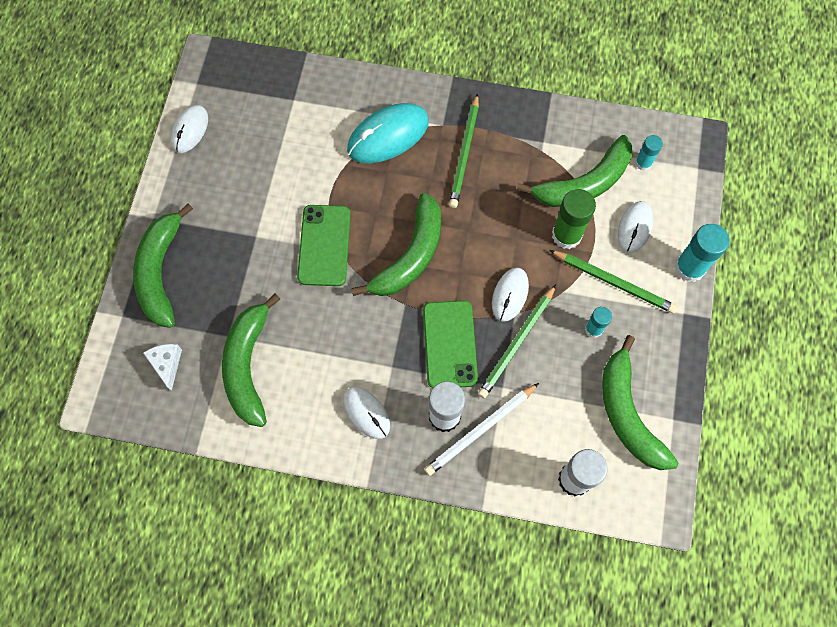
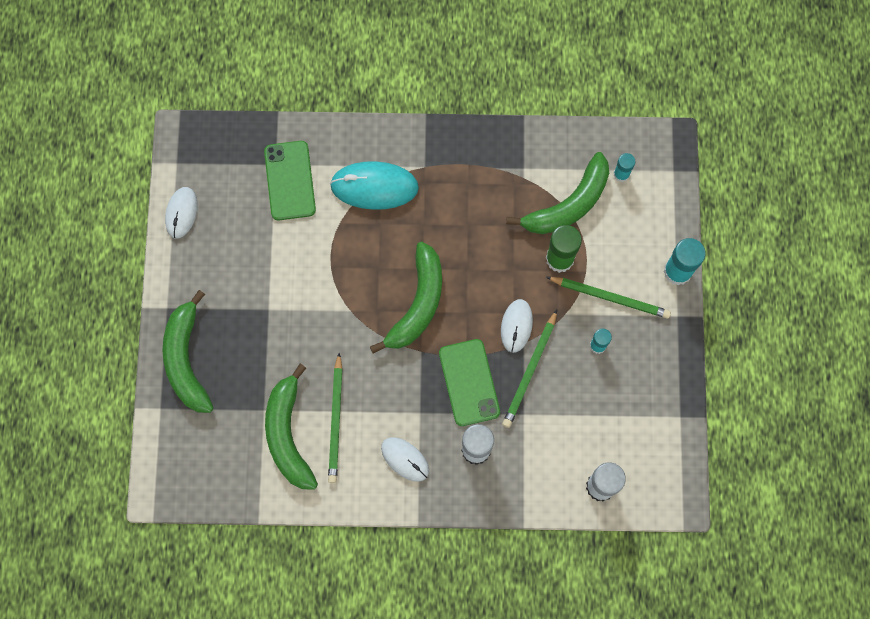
camera: 10 degrees left, 5 degrees up
white cheese [143,344,182,391] -> none
green phone [297,205,351,286] -> green phone moved to [264,141,316,220]
turquoise mouse [347,103,429,163] -> turquoise mouse turned 45 degrees clockwise [330,161,419,210]
white pencil [424,383,539,476] -> none
green pencil [449,93,479,208] -> green pencil moved to [328,353,343,483]
green banana [602,335,679,470] -> none
white mouse [618,201,654,253] -> none

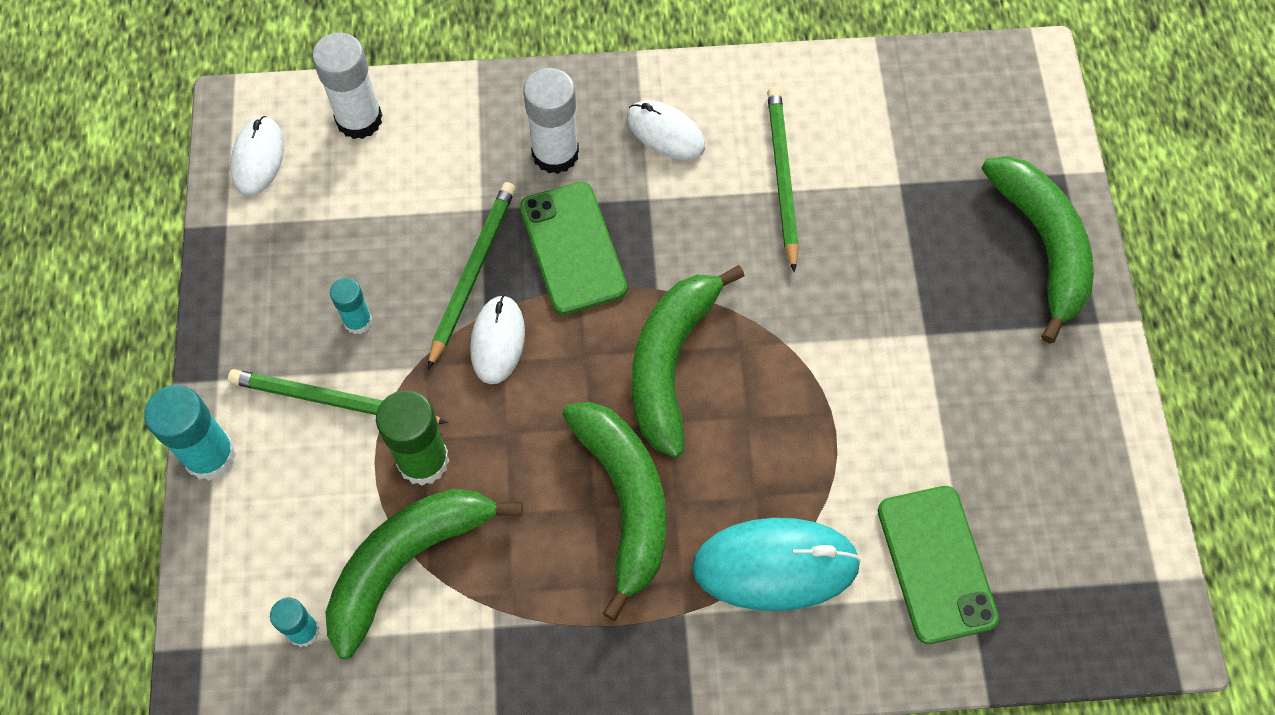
camera: 175 degrees right, 10 degrees down
white mouse [165,187,198,238] -> white mouse moved to [230,116,284,196]
green banana [265,364,318,490] -> green banana moved to [562,402,667,621]

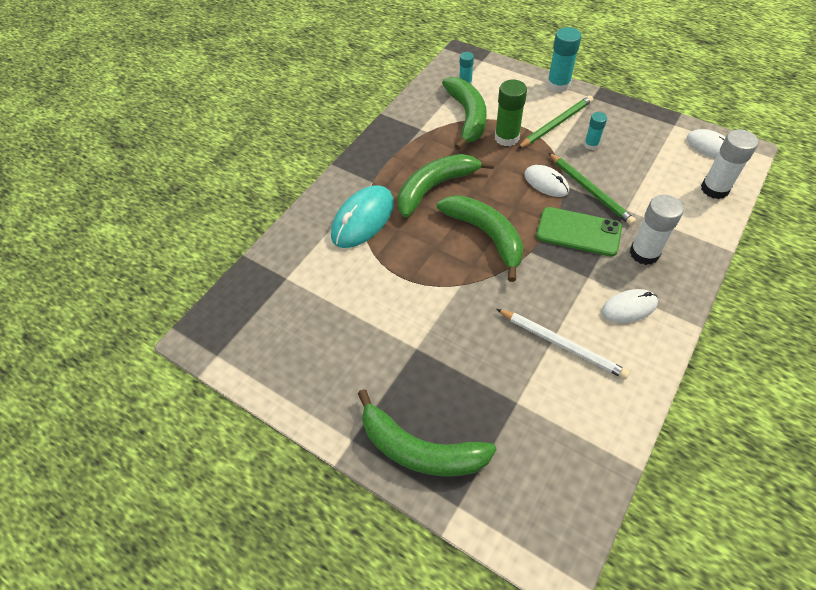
camera: 130 degrees right, 10 degrees down
green banana [562,402,667,621] -> green banana turned 120 degrees clockwise [398,154,494,218]
green pencil [767,87,799,272] -> white pencil [497,309,630,379]
green phone [878,486,999,644] -> none

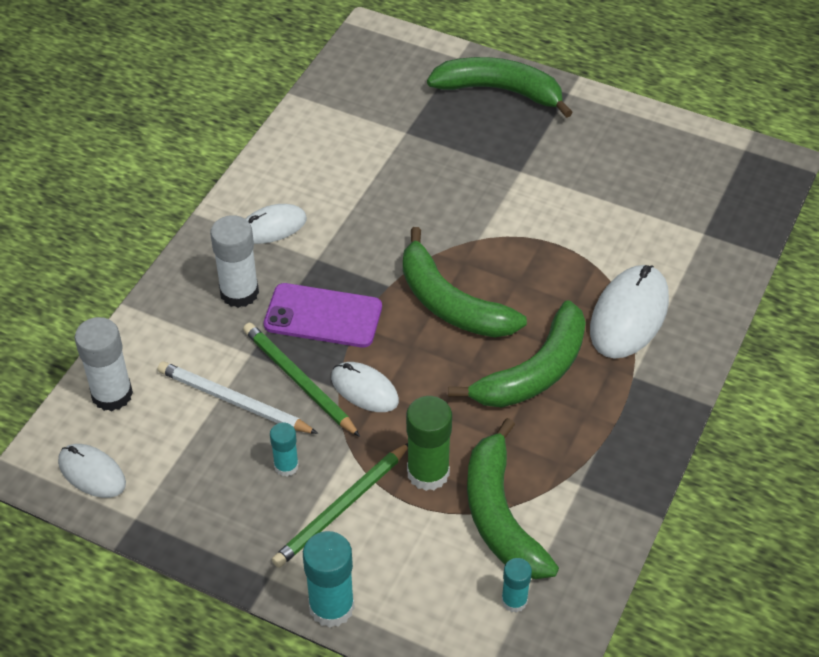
camera: 170 degrees right, 5 degrees down
turquoise mouse [331,185,394,248] -> white mouse [590,265,669,359]
white pencil [497,309,630,379] -> white pencil moved to [158,361,318,434]
green phone [536,207,622,256] -> purple phone [264,283,382,348]

